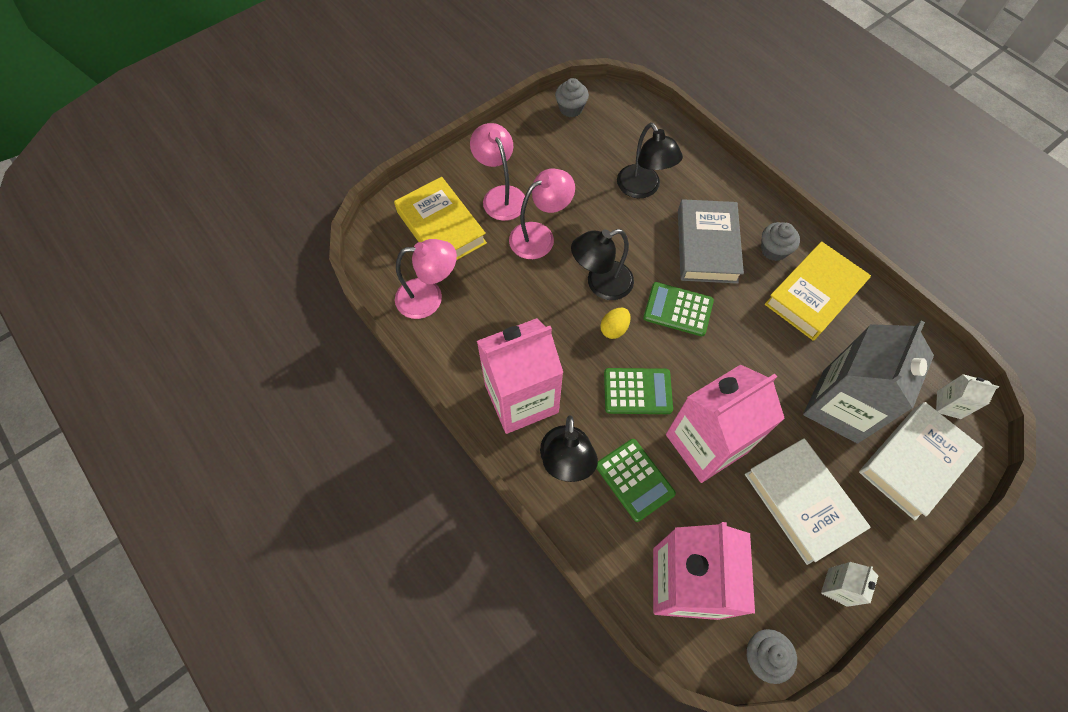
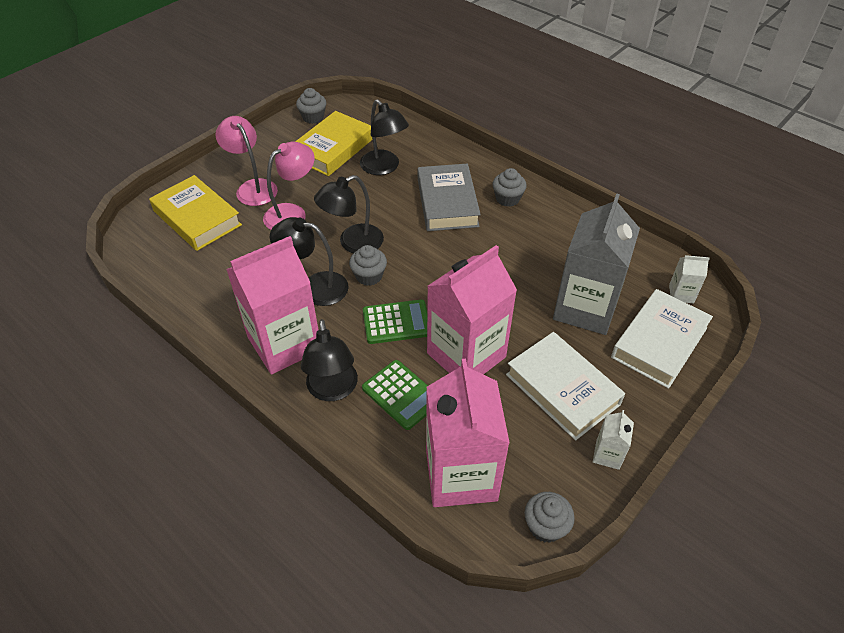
camera: 10 degrees left, 15 degrees down
pink lamp [395,239,457,319] -> none
yellow egg [600,308,631,339] -> grey cupcake [349,245,387,286]
green calculator [643,282,714,336] -> none
yellow book [765,241,871,341] -> yellow book moved to [295,111,372,176]
none -> black lamp [270,217,349,306]

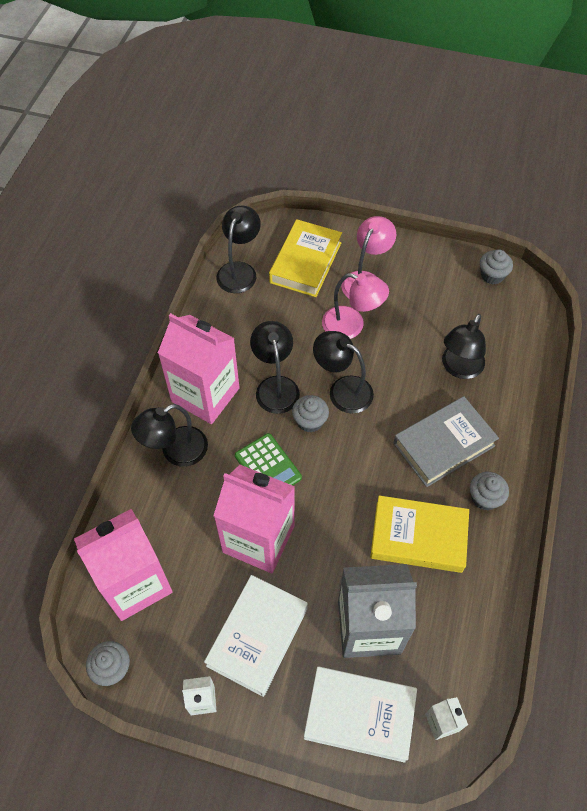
camera: 65 degrees right, 10 degrees up
yellow book [295,111,372,176] -> yellow book moved to [370,495,469,573]
green calculator [362,360,428,430] -> none
none -> black lamp [216,206,261,293]

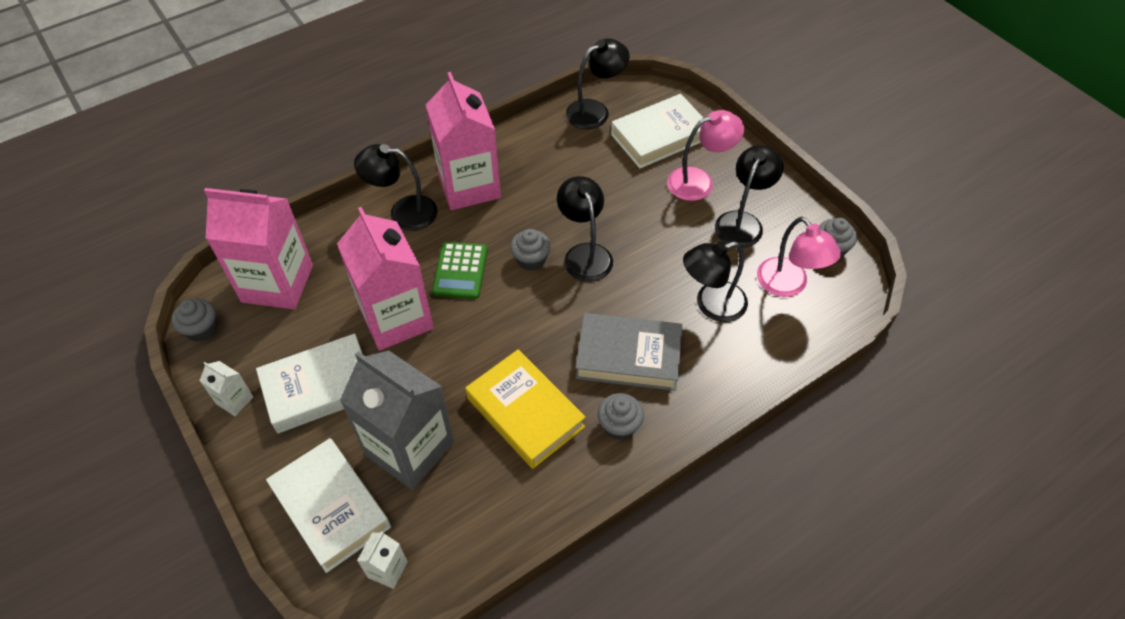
camera: 40 degrees right, 5 degrees down
black lamp [250,321,300,414] -> black lamp moved to [715,145,784,248]
yellow book [269,219,342,297] -> white book [611,94,703,168]
pink lamp [322,273,389,339] -> pink lamp moved to [757,217,841,297]

